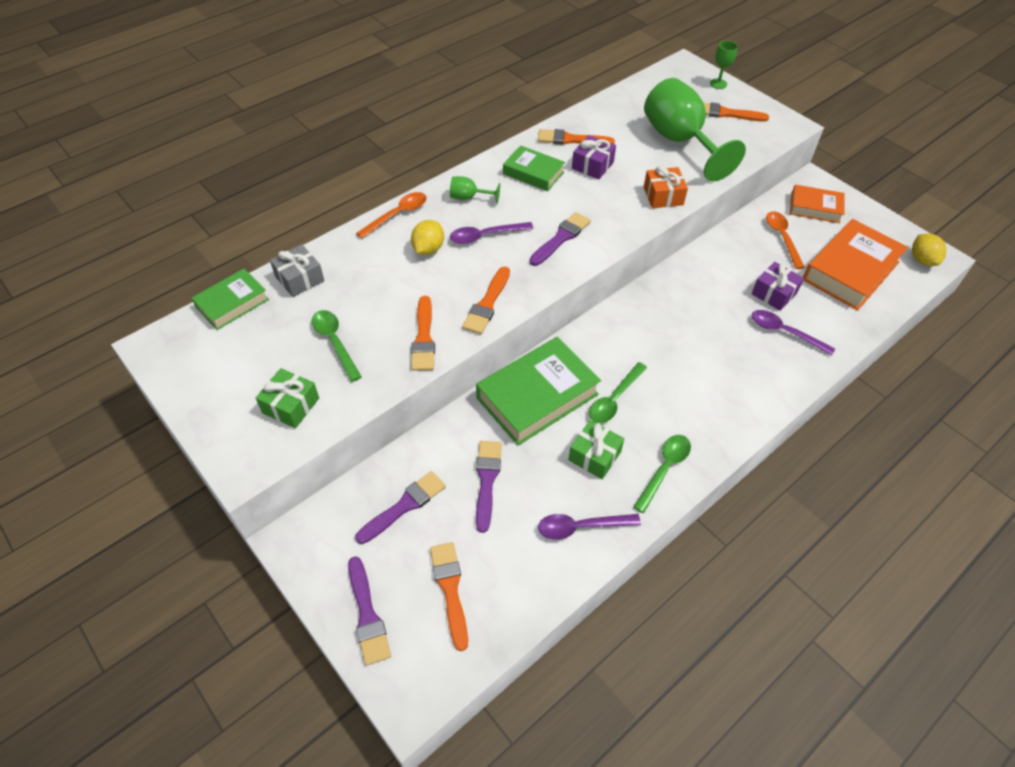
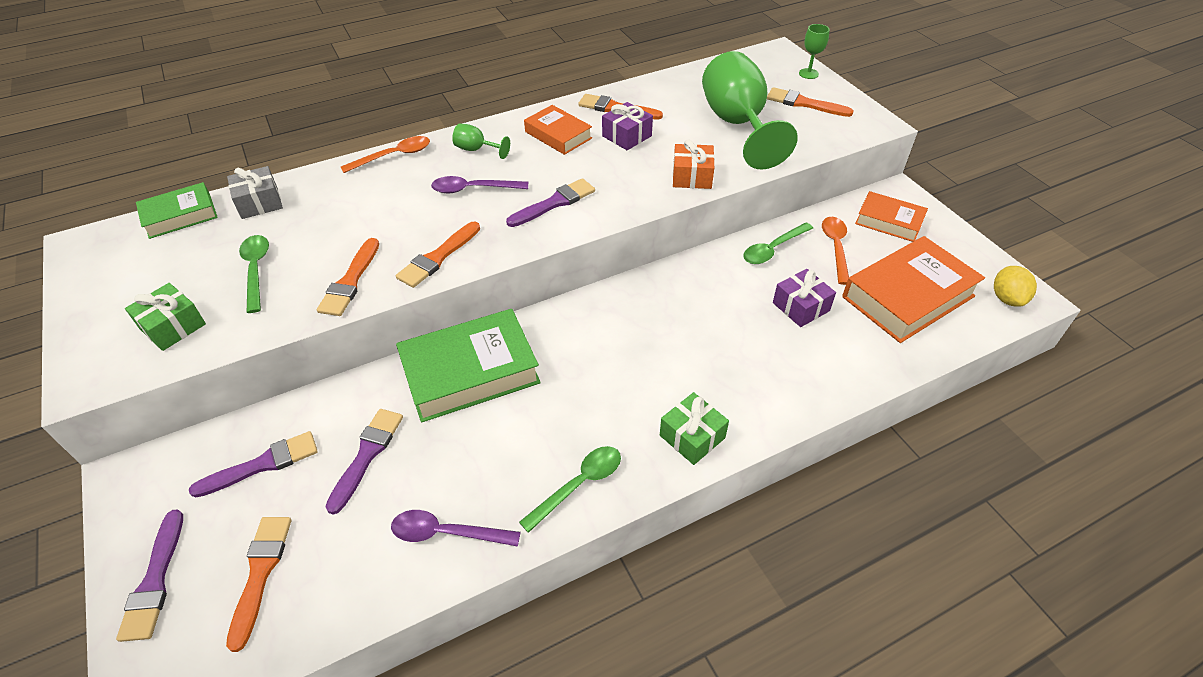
camera: 15 degrees right, 5 degrees down
yellow lemon [411,220,444,255] -> none
green book [503,145,565,191] -> orange book [524,105,592,155]
green gift [569,420,624,479] -> green gift moved to [660,392,729,465]
green spoon [589,362,647,423] -> green spoon moved to [743,222,813,264]
purple spoon [751,310,835,356] -> none

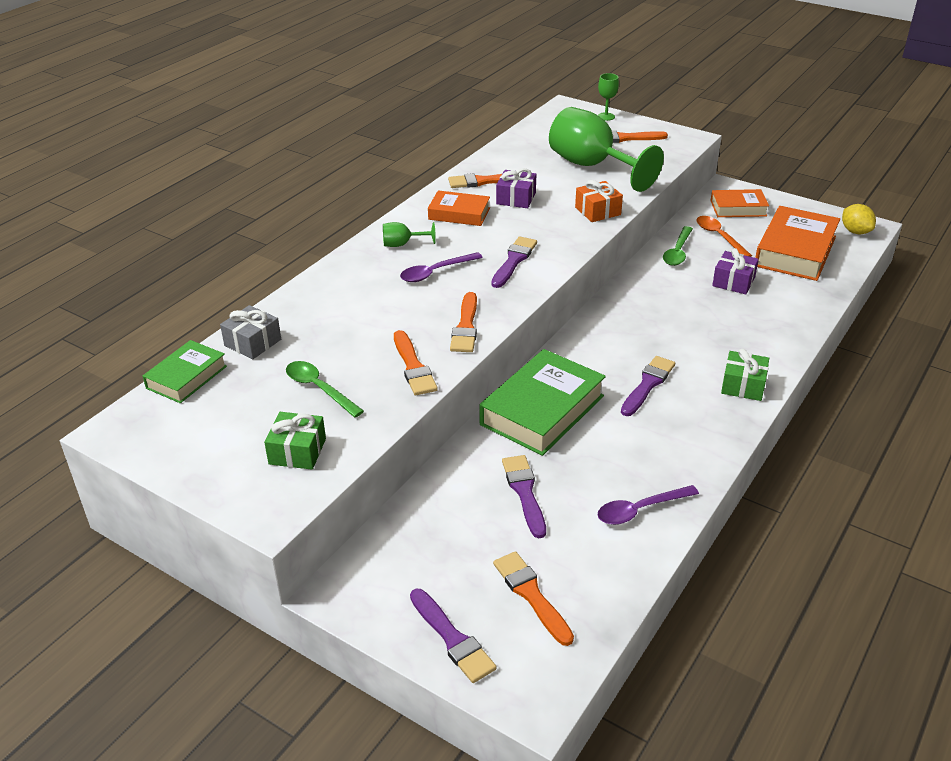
camera: 30 degrees left, 10 degrees down
purple brush [189,431,318,498] -> purple brush moved to [621,356,675,416]
orange spoon [341,136,430,173] -> none
green spoon [519,446,621,533] -> none

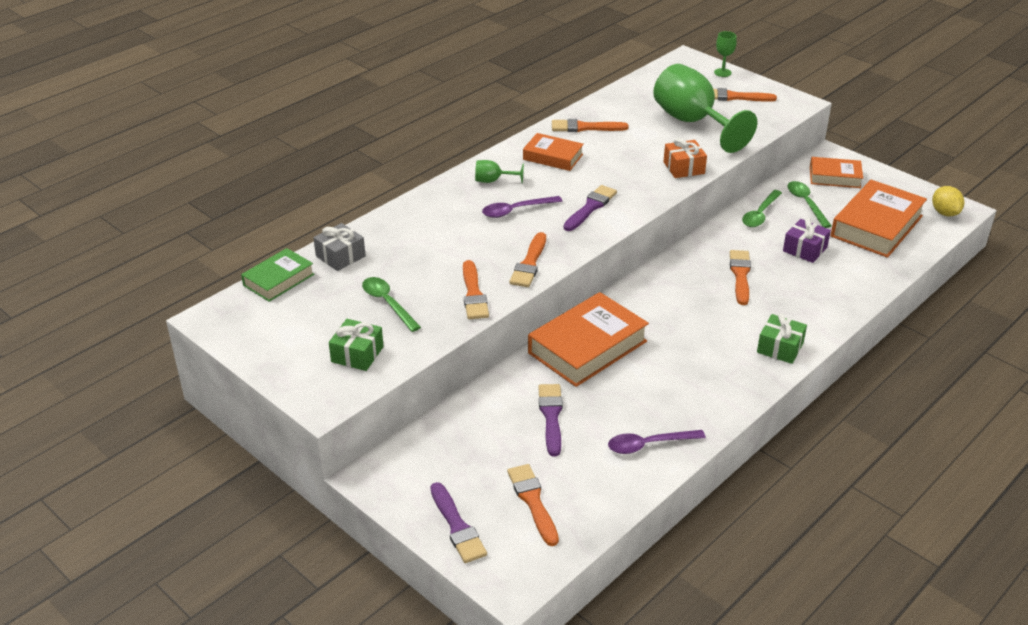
camera: 10 degrees right, 0 degrees up
green book [479,349,606,456] -> orange book [528,292,649,387]
purple gift [496,168,536,208] -> none
purple brush [621,356,675,416] -> none
orange spoon [697,216,752,257] -> green spoon [788,181,831,228]
none -> orange brush [730,250,751,305]

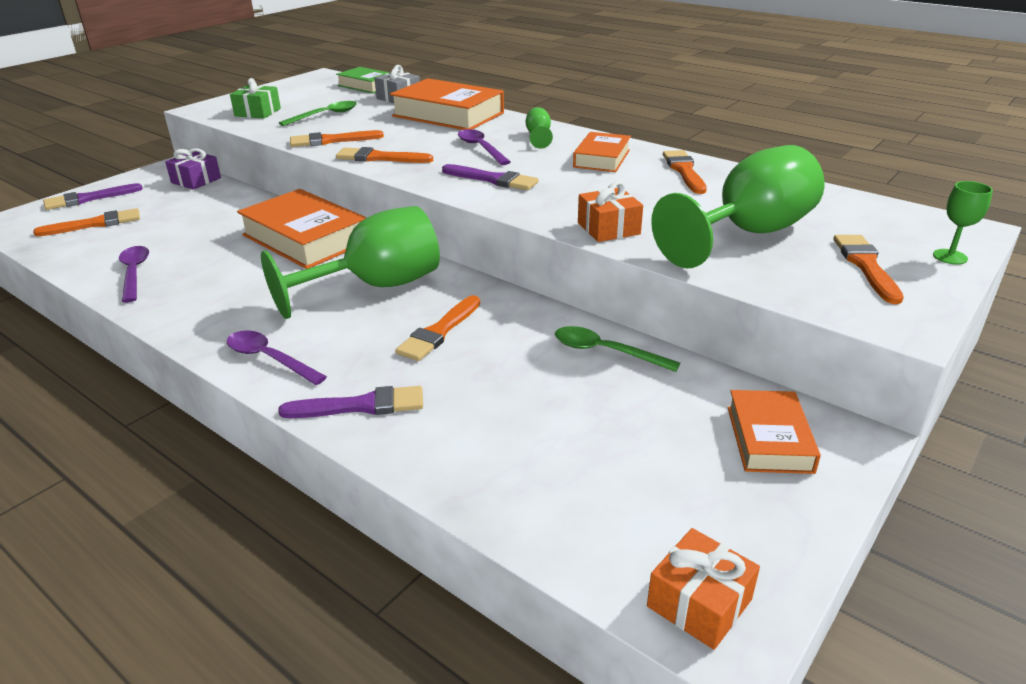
camera: 85 degrees right, 5 degrees down
purple brush [538,384,563,456] -> purple brush moved to [278,386,423,418]
orange brush [730,250,751,305] -> orange brush turned 120 degrees clockwise [395,295,480,361]
green gift [757,313,807,364] -> purple spoon [227,331,327,385]
purple gift [783,218,831,263] -> purple gift moved to [165,149,221,190]
green spoon [788,181,831,228] -> none
orange book [831,180,927,258] -> orange book moved to [390,78,504,130]
yellow lemon [932,186,964,216] -> orange gift [647,528,760,650]
none -> green goblet [261,206,440,319]

